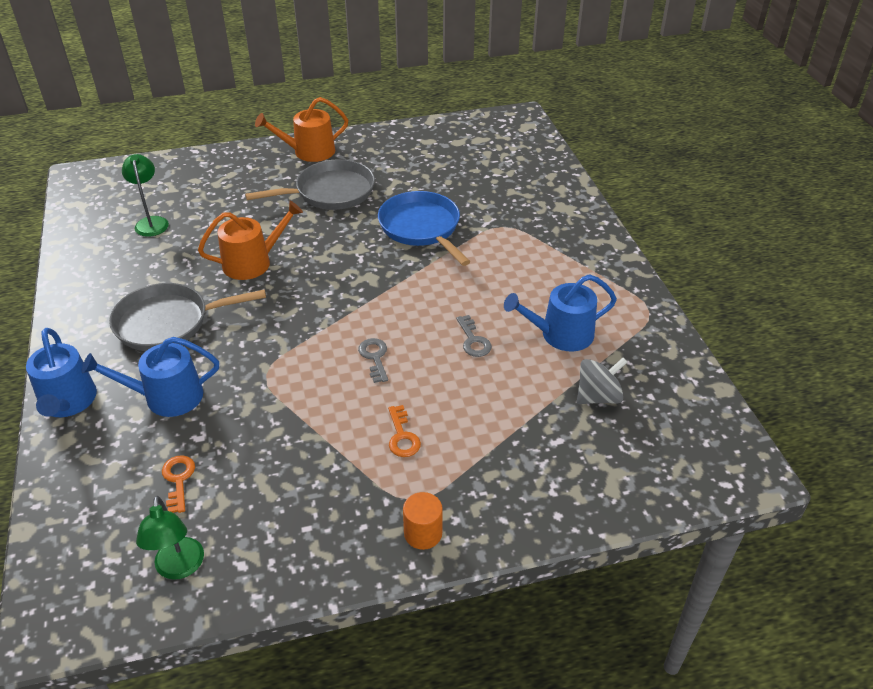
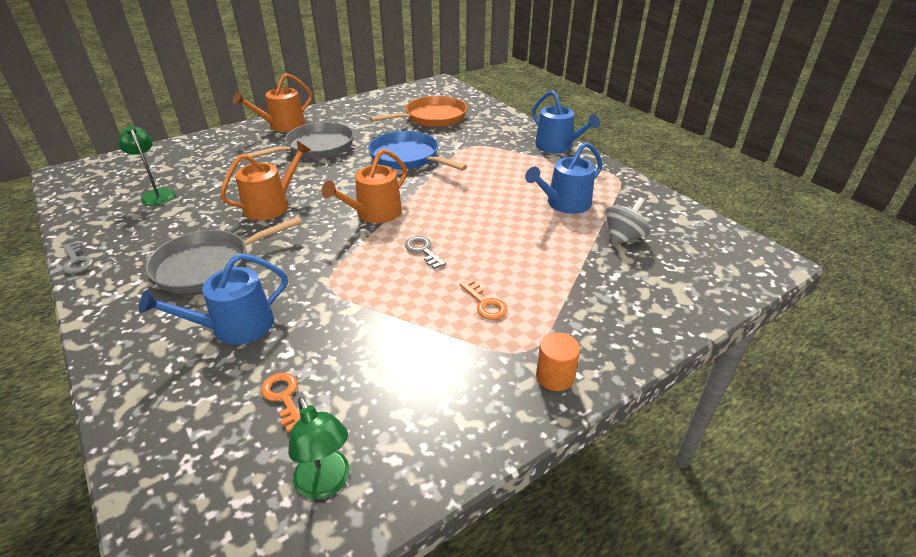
camera: 20 degrees left, 5 degrees down
blue watering can [26,328,97,417] -> blue watering can moved to [532,90,600,153]
grey key [456,315,492,357] -> grey key moved to [62,241,94,274]
none -> orange watering can [321,149,407,223]
none -> orange pan [370,96,467,127]

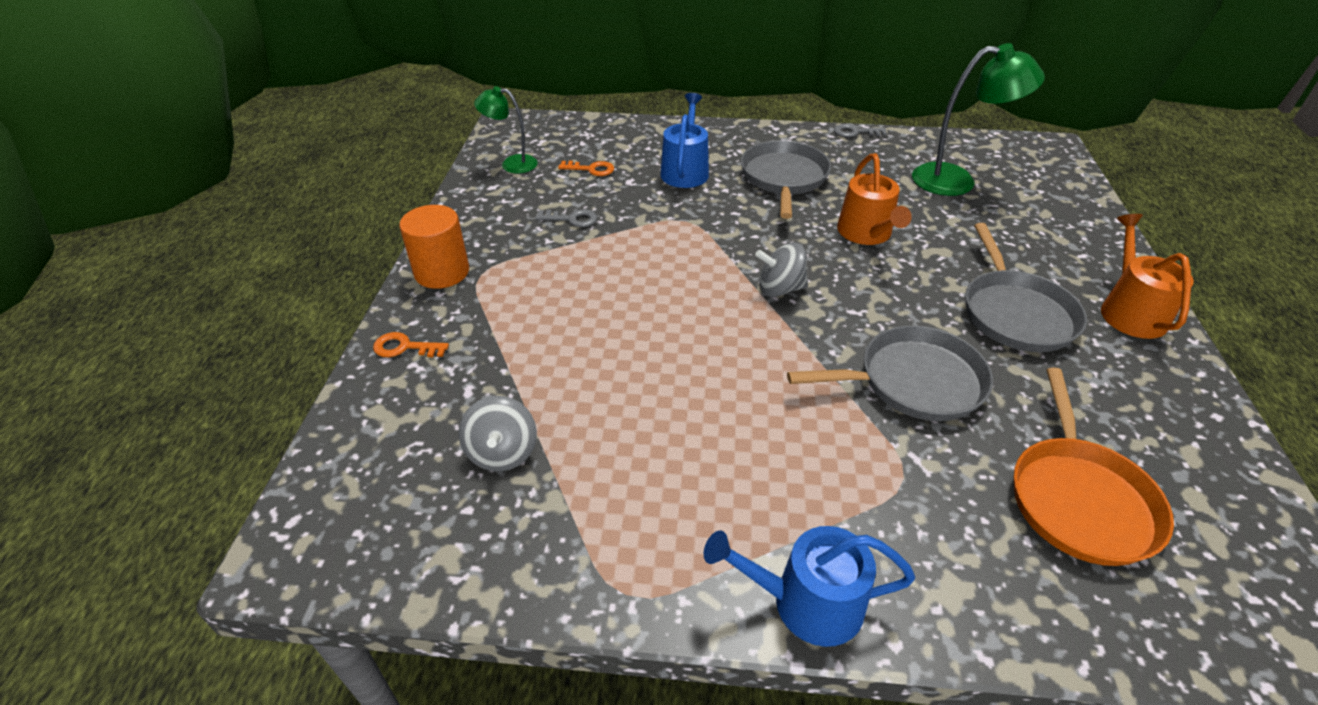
camera: 130 degrees right, 5 degrees up
green lamp [118,125,175,206] -> green lamp [912,43,1045,196], size x1.65
orange watering can [321,149,407,223] -> grey spinning top [755,243,808,297]
blue pan [368,131,467,171] -> grey pan [787,325,993,421]
grey key [405,236,446,269] -> grey key moved to [536,210,597,227]
orange key [460,279,507,320] -> orange key moved to [373,332,449,357]
blue watering can [525,142,603,214] -> none
orange cylinder [536,332,580,391] -> orange cylinder [399,205,469,289], size x1.57

